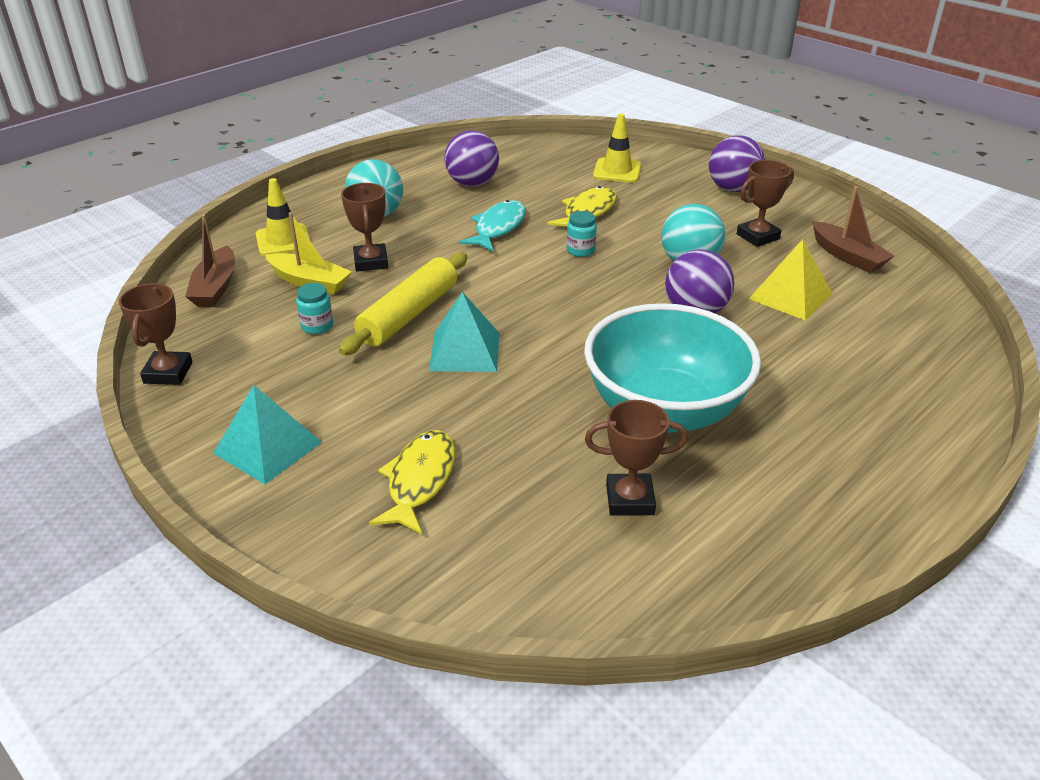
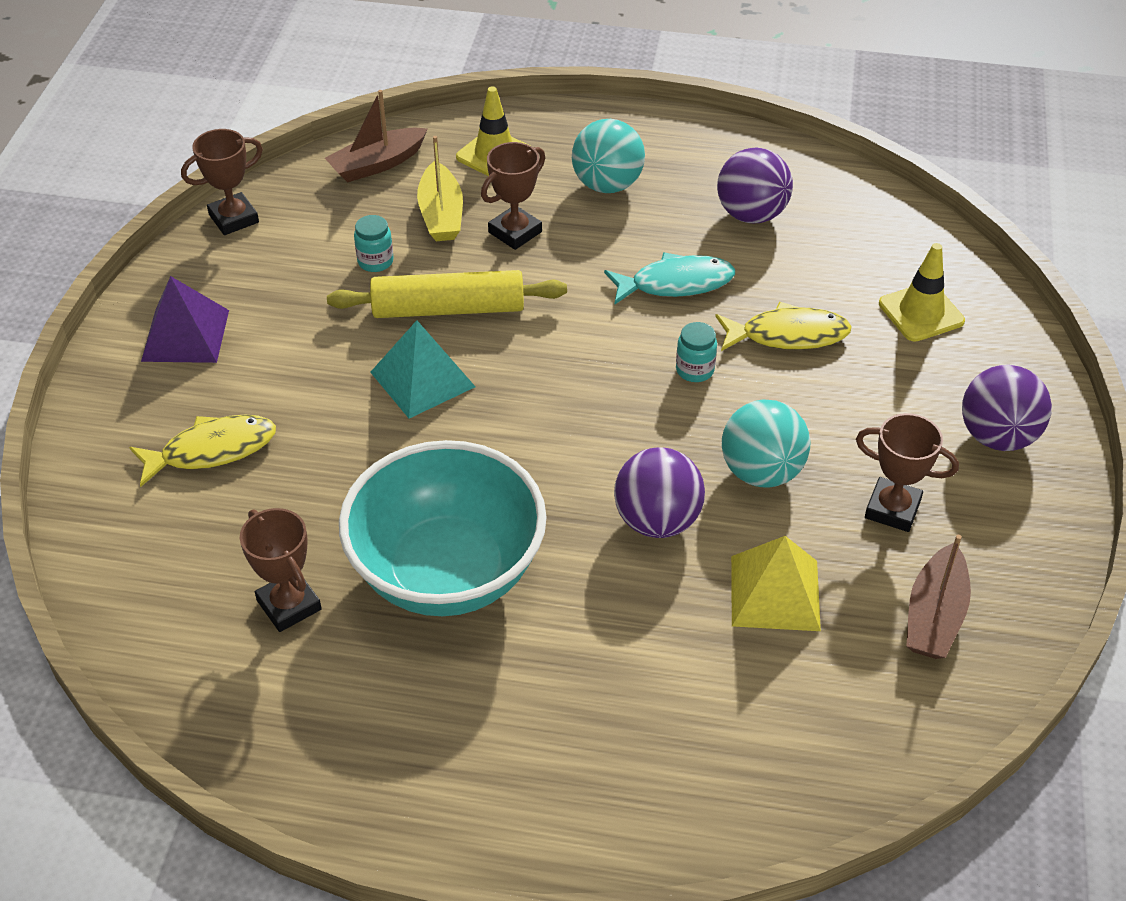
camera: 55 degrees right, 10 degrees up
turquoise pyramid [213,385,322,484] -> purple pyramid [141,276,229,363]

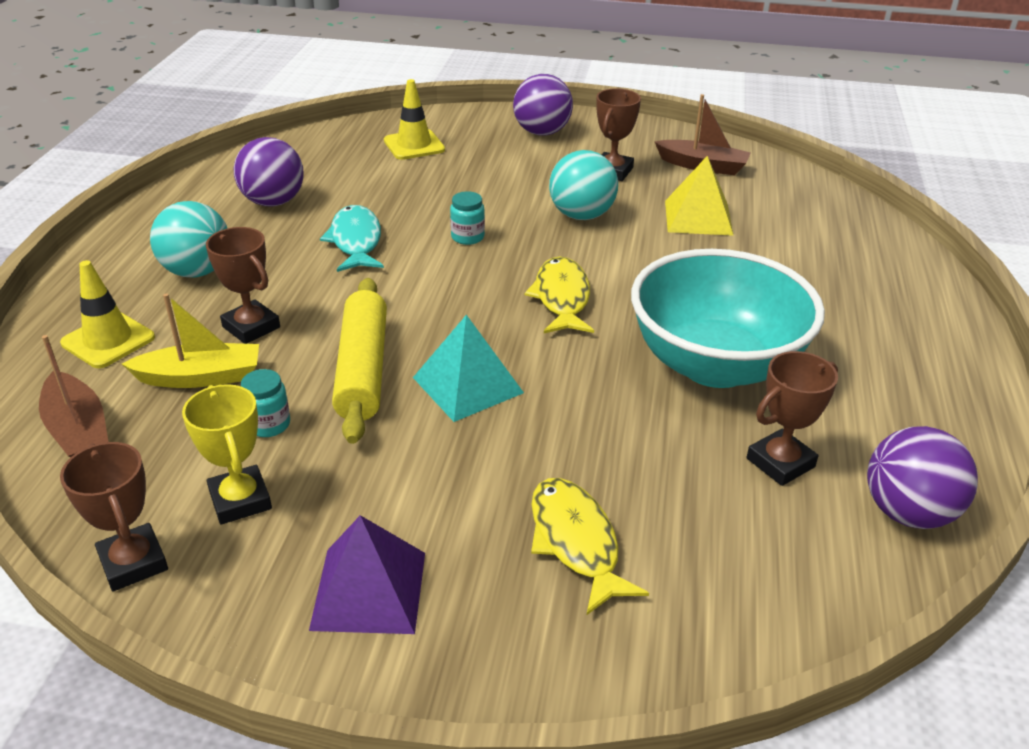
camera: 90 degrees left, 10 degrees down
purple ball [614,447,705,538] -> purple ball moved to [867,426,978,529]
yellow fish [715,301,852,351] -> yellow fish moved to [525,257,594,333]
none -> yellow trophy [182,384,272,525]

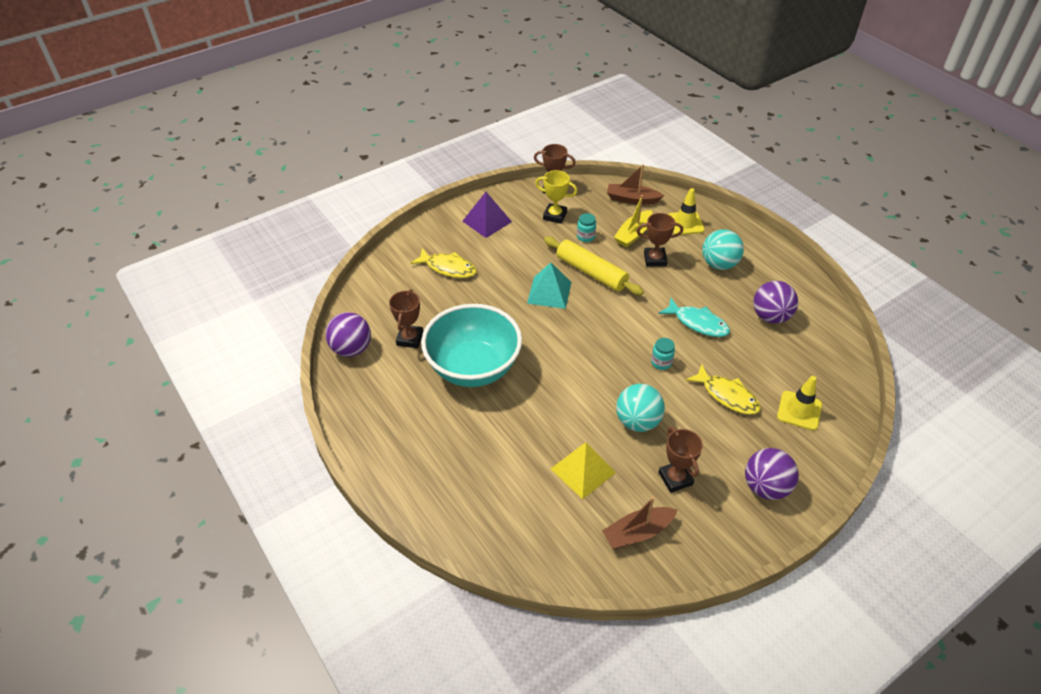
camera: 135 degrees right, 10 degrees up
yellow fish [525,257,594,333] -> yellow fish moved to [685,364,761,414]

